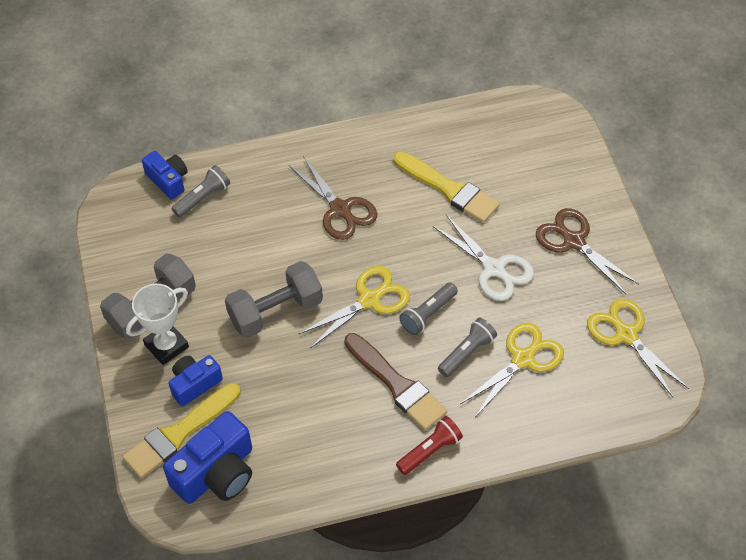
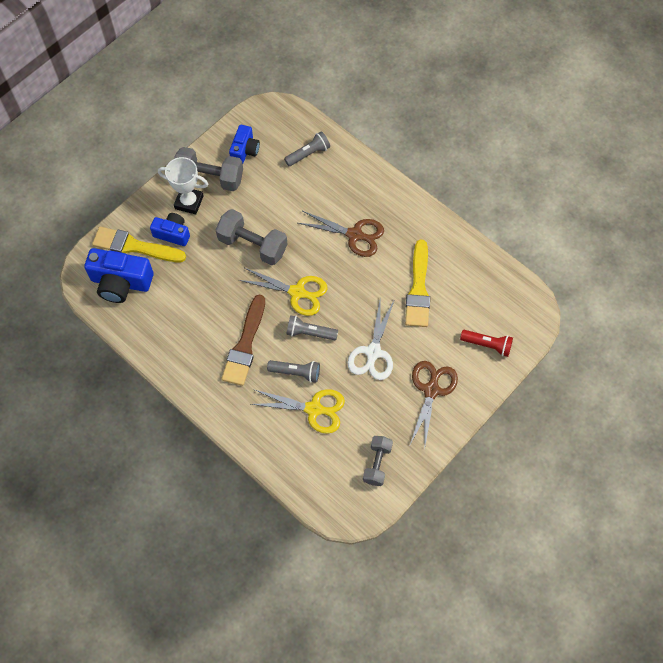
camera: 55 degrees right, 10 degrees up
blue camera [142,151,188,199] -> blue camera moved to [229,125,260,164]
grey flashlight [172,165,230,218] -> grey flashlight turned 45 degrees counterclockwise [284,131,330,166]
brown scissors [289,156,377,240] -> brown scissors turned 90 degrees counterclockwise [298,211,384,257]
red flashlight [396,416,463,475] -> red flashlight moved to [460,330,513,357]
yellow scissors [587,298,689,398] -> grey dumbbell [363,436,393,486]

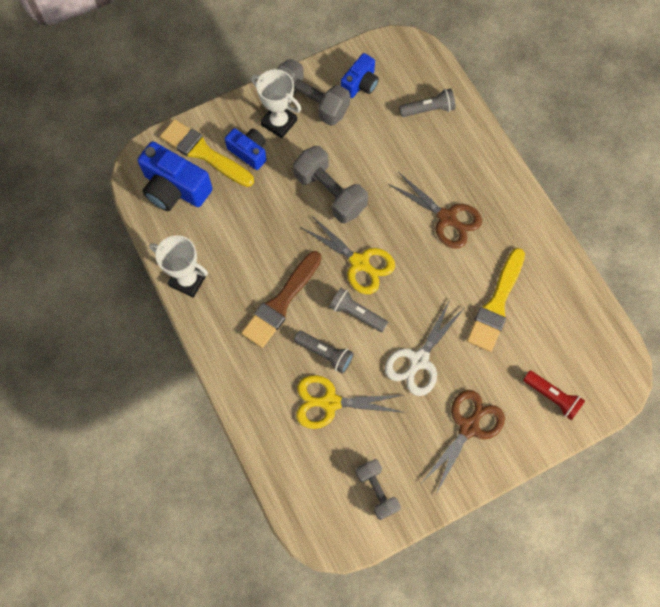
camera: 20 degrees right, 5 degrees up
yellow scissors [251,389,345,434] -> yellow scissors turned 150 degrees clockwise [296,375,405,429]
grey dumbbell [363,436,393,486] -> grey dumbbell turned 60 degrees counterclockwise [356,459,401,520]
none -> white trophy [149,235,208,298]

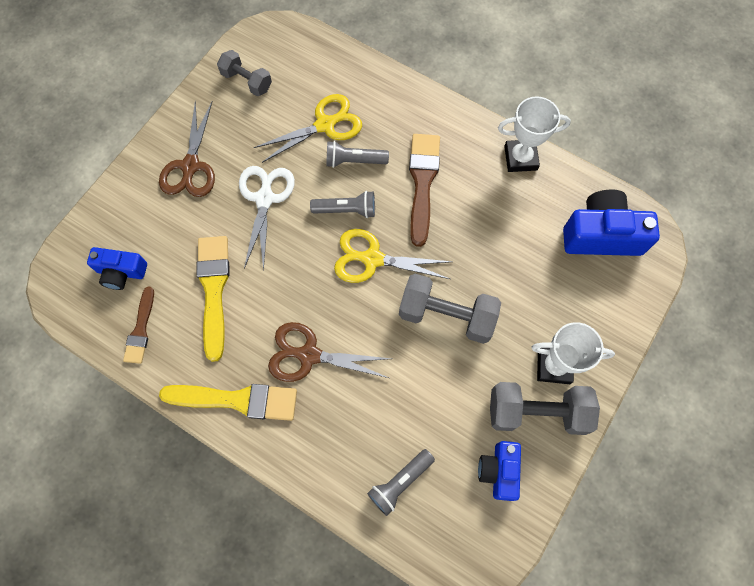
camera: 150 degrees right, 0 degrees up
yellow brush [160,119,254,187] -> yellow brush moved to [159,384,297,421]
blue camera [225,128,267,170] -> blue camera moved to [87,247,147,290]
red flashlight [523,371,585,420] -> none
none -> brown brush [123,287,154,364]

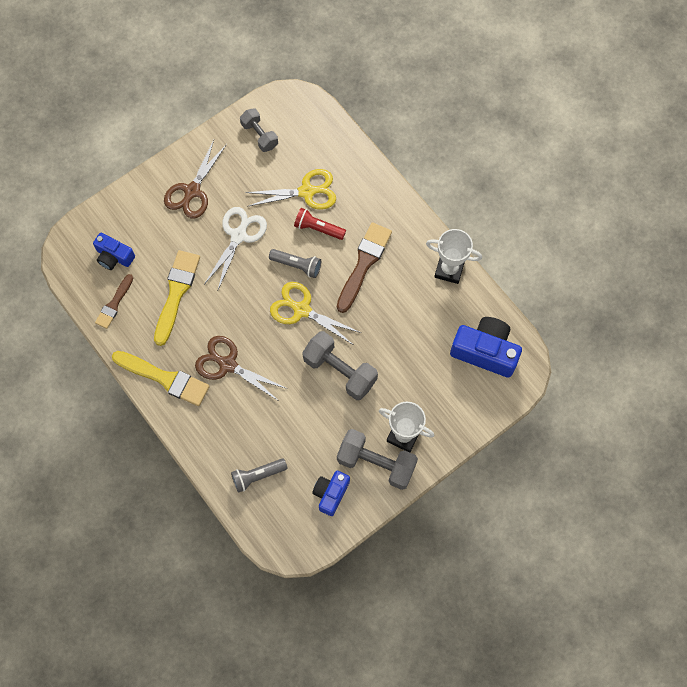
camera: 20 degrees right, 0 degrees up
grey flashlight [326,141,389,168] -> red flashlight [294,208,346,240]

